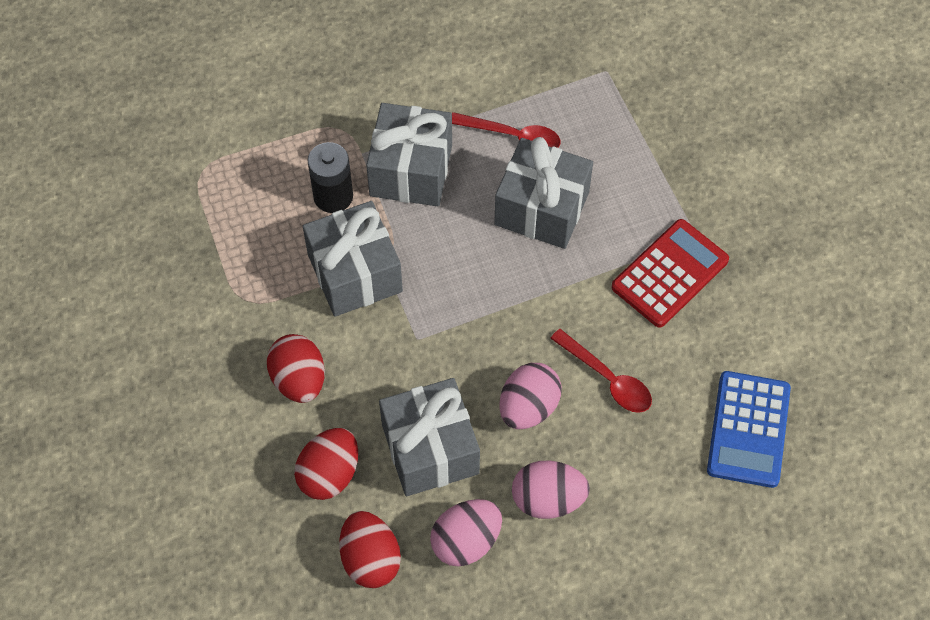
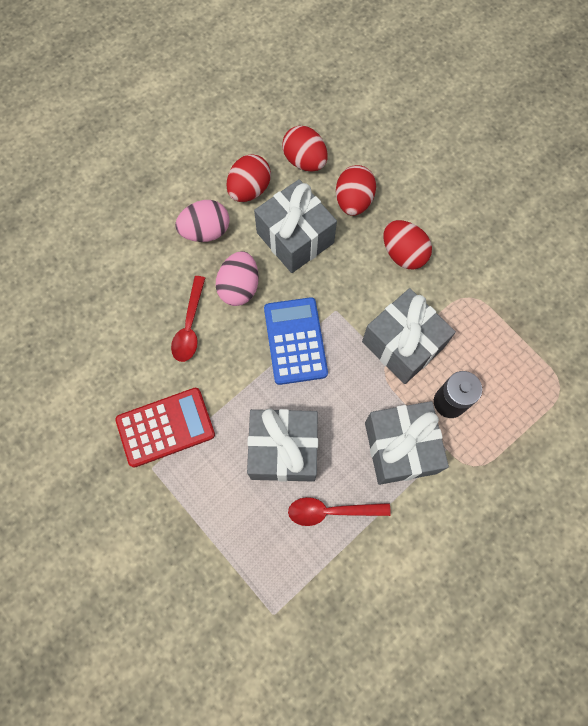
camera: 160 degrees right, 10 degrees up
pink egg [430,499,502,567] -> red egg [227,154,271,202]
red spoon [550,329,652,413] -> red spoon turned 105 degrees counterclockwise [171,276,205,362]
red calculator [611,219,729,328] -> red calculator turned 135 degrees counterclockwise [115,388,215,468]
blue calculator [707,371,791,488] -> blue calculator moved to [264,297,328,385]

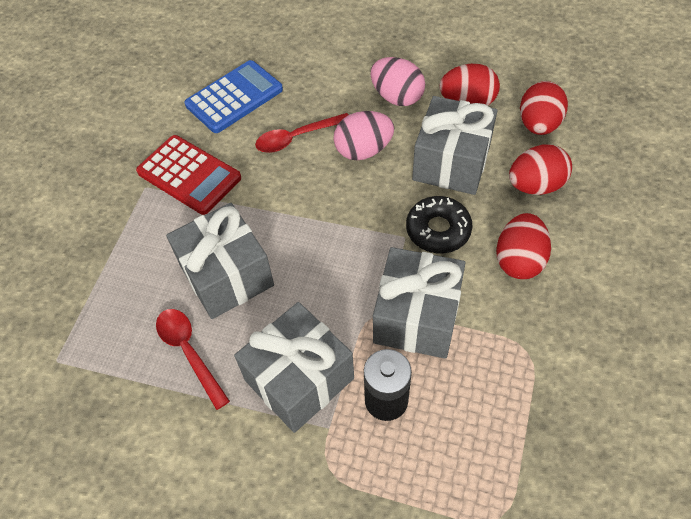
camera: 60 degrees right, 15 degrees down
blue calculator [264,297,328,385] -> blue calculator moved to [184,60,283,133]
none -> black donut [406,196,473,253]

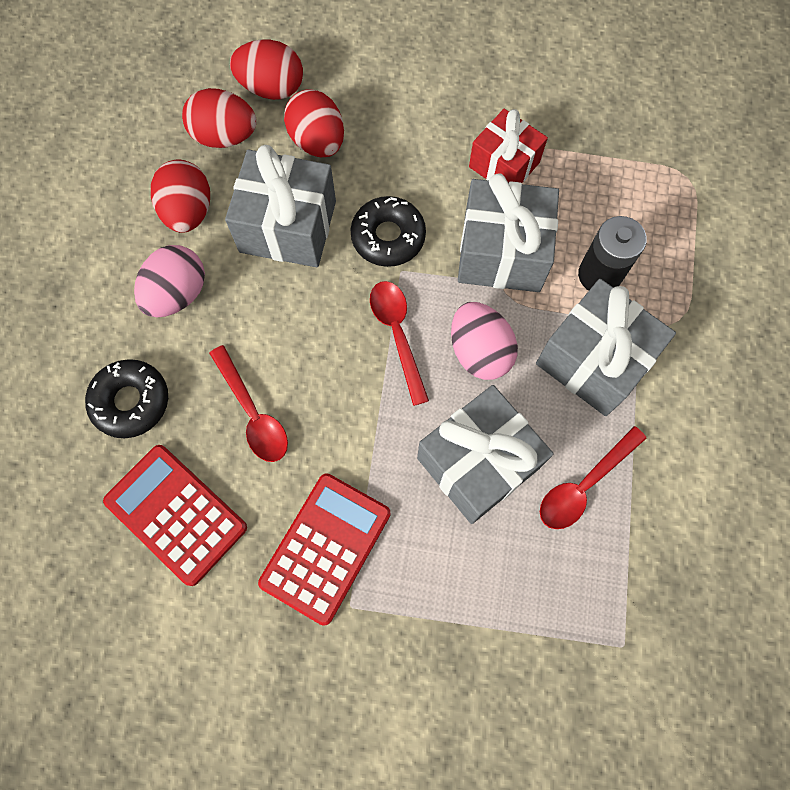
camera: 100 degrees left, 15 degrees up
blue calculator [184,60,283,133] -> red calculator [103,445,247,586]
pink egg [334,111,394,160] -> pink egg moved to [451,302,518,380]
red egg [496,213,551,279] -> red egg moved to [230,39,303,100]
none -> black donut [85,359,168,438]
none -> red spoon [370,281,429,406]
none -> red gift [469,109,548,183]

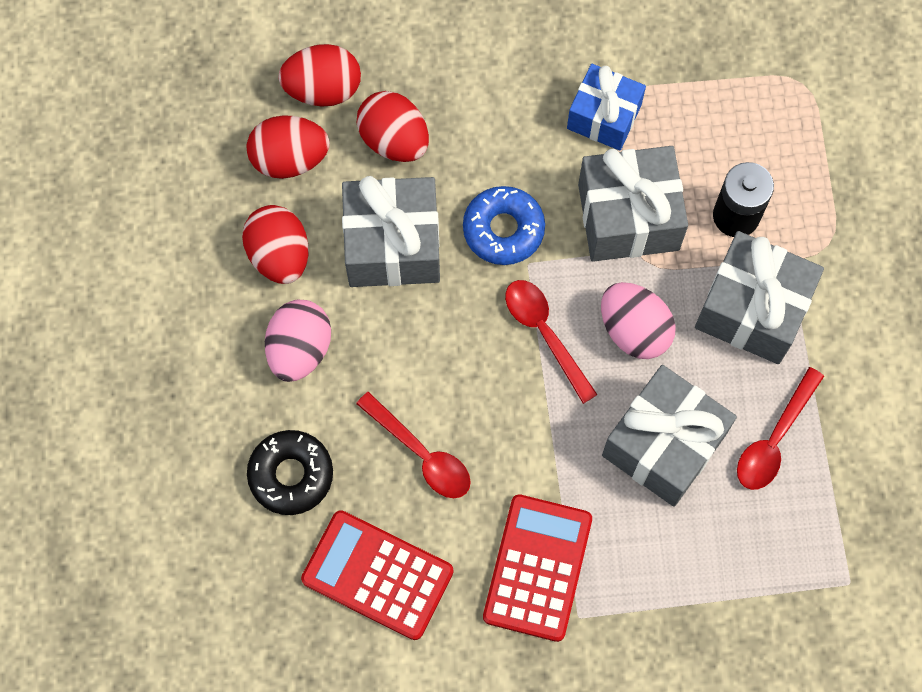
camera: 15 degrees left, 0 degrees up
black donut [351,196,426,267] -> blue donut [463,186,545,265]
red gift [469,109,548,183] -> blue gift [567,64,646,151]

